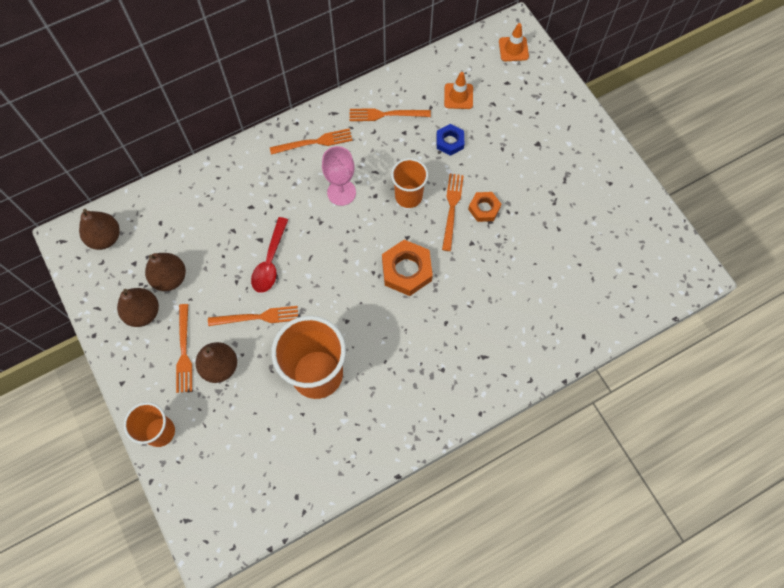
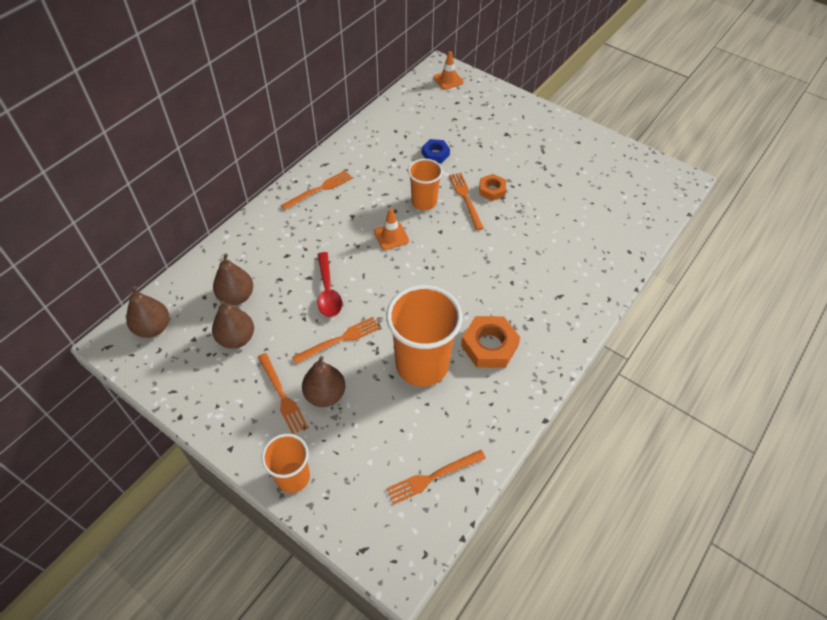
camera: 25 degrees left, 15 degrees down
brown pear [117,288,159,327] -> brown pear moved to [213,254,253,305]
pink goblet [322,146,356,206] -> none
orange fork [350,108,431,121] -> orange fork moved to [386,450,486,504]
orange nut [382,240,433,296] -> orange nut moved to [461,316,520,368]
orange traffic cone [444,72,473,109] -> orange traffic cone moved to [374,208,409,250]

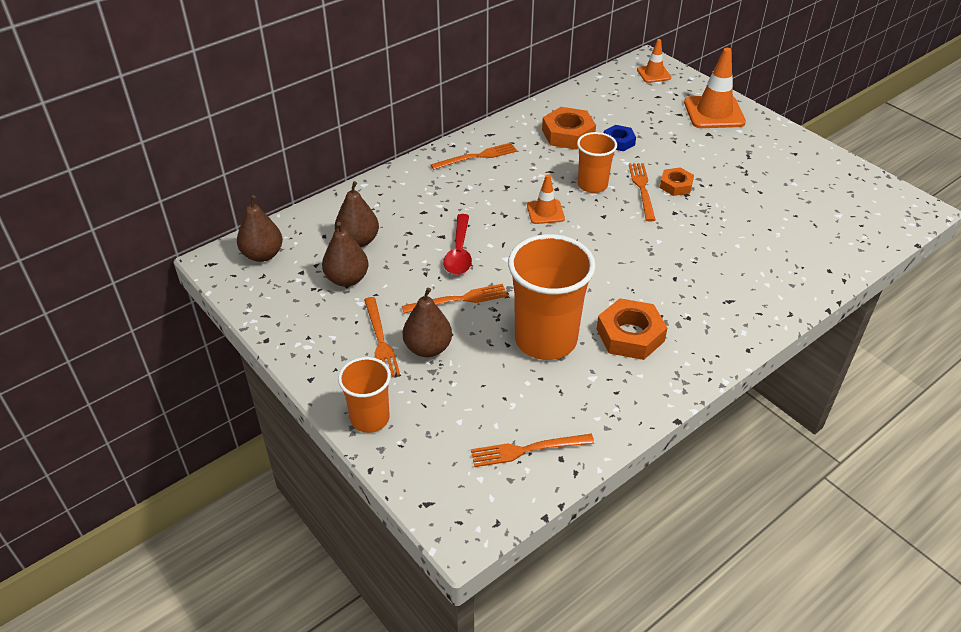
camera: 15 degrees right, 10 degrees down
none -> orange nut [542,107,596,149]
none -> orange traffic cone [684,48,746,128]

